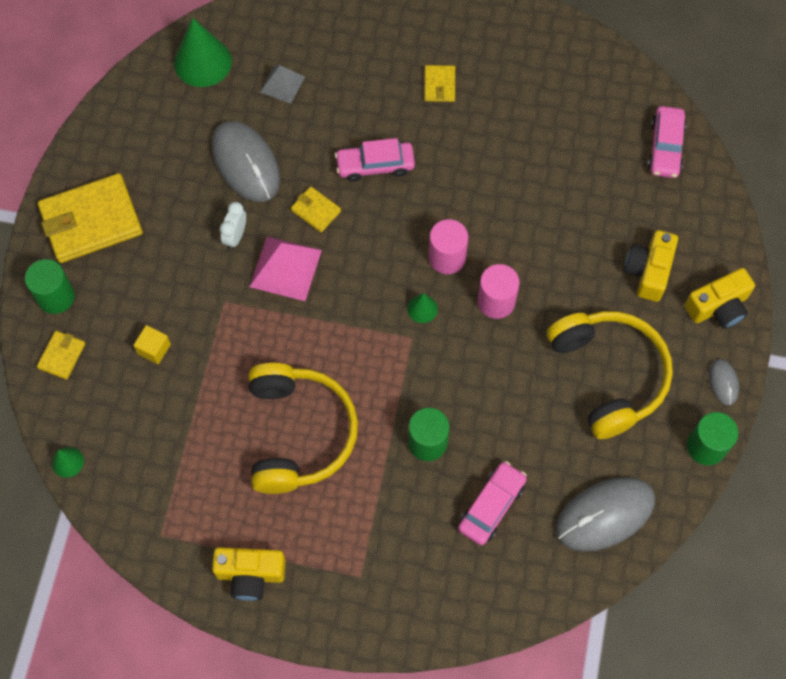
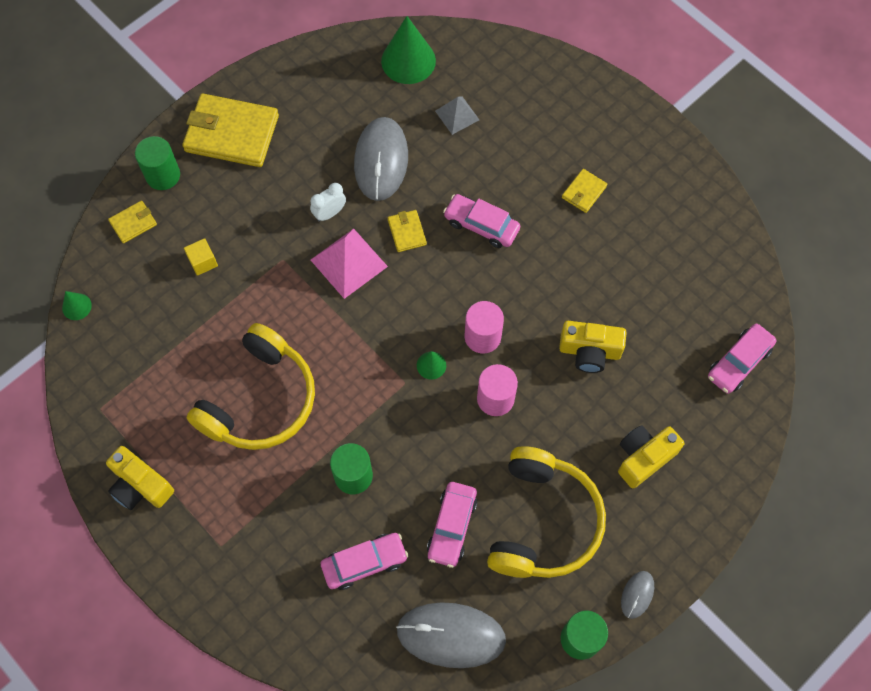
camera: 35 degrees right, 0 degrees up
yellow camera [684,268,755,329] -> yellow camera moved to [559,321,627,373]
none -> pink car [427,482,478,568]

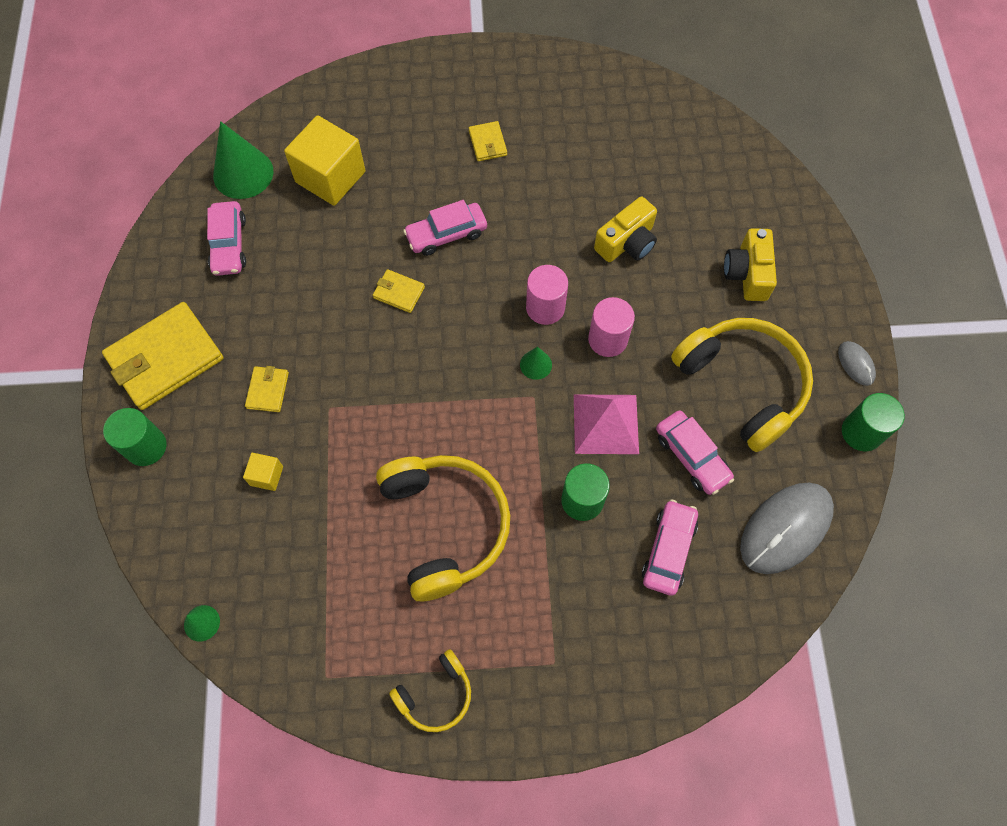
camera: 50 degrees left, 0 degrees up
yellow camera [106,446,174,510] -> yellow headphones [389,649,471,732]
yellow wallet [108,201,157,243] -> yellow wallet moved to [245,366,289,412]
white clock [310,183,346,222] -> none
pink pyramid [311,229,388,299] -> pink pyramid moved to [574,394,639,454]
grey mouse [354,117,408,201] -> none
grey pyramid [435,96,479,135] -> yellow cube [284,115,366,206]
pink car [708,324,776,394] -> pink car moved to [207,201,246,276]

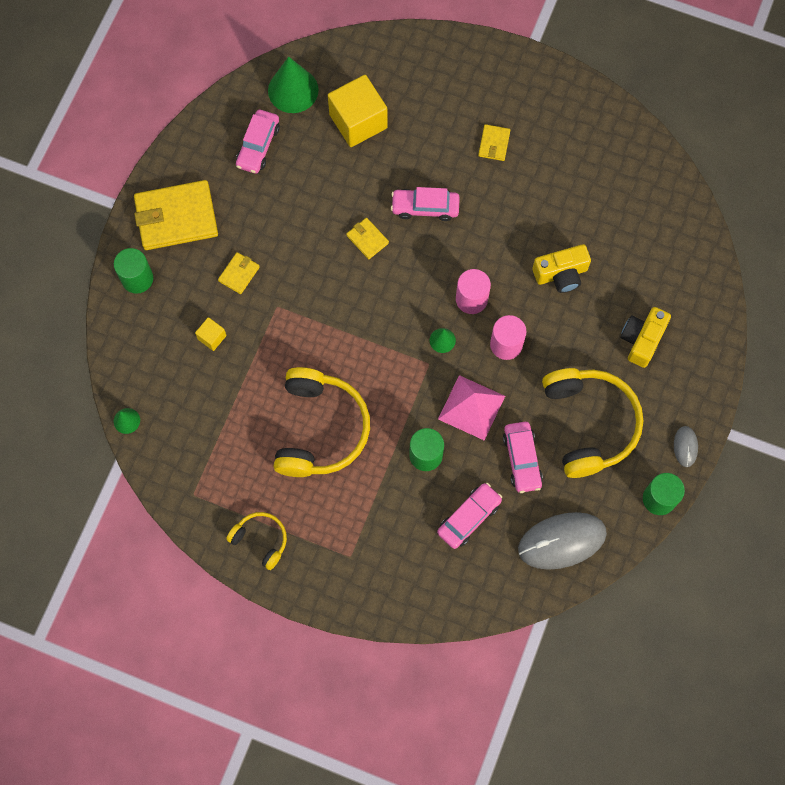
camera: 25 degrees right, 5 degrees up
yellow headphones [389,649,471,732] -> yellow headphones turned 135 degrees counterclockwise [226,512,287,570]

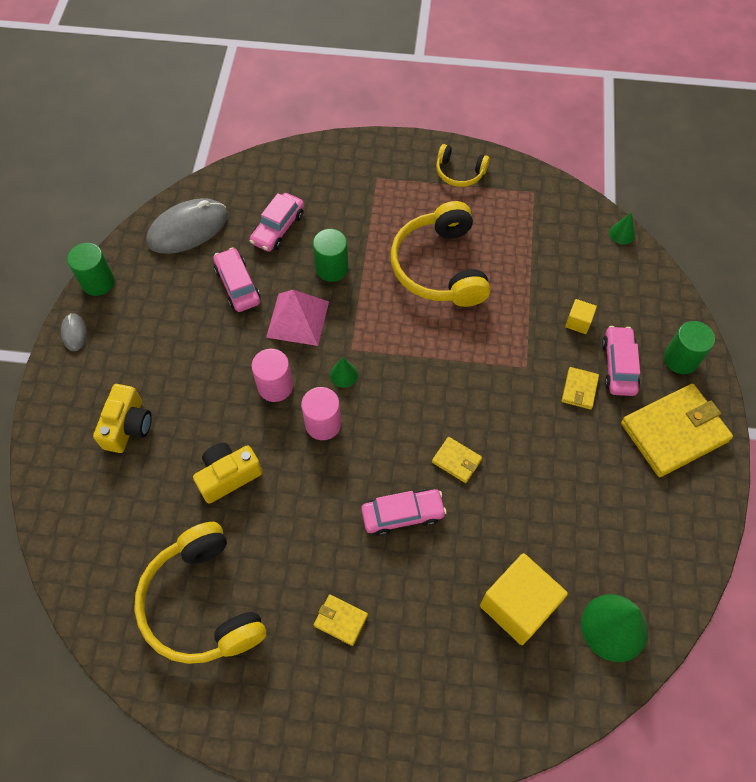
camera: 165 degrees right, 10 degrees down
pink car [236,110,280,174] -> pink car moved to [602,326,640,396]
yellow wallet [478,124,510,161] -> yellow wallet turned 60 degrees counterclockwise [314,594,368,646]
yellow headphones [542,368,643,478] -> yellow headphones moved to [134,522,266,664]

